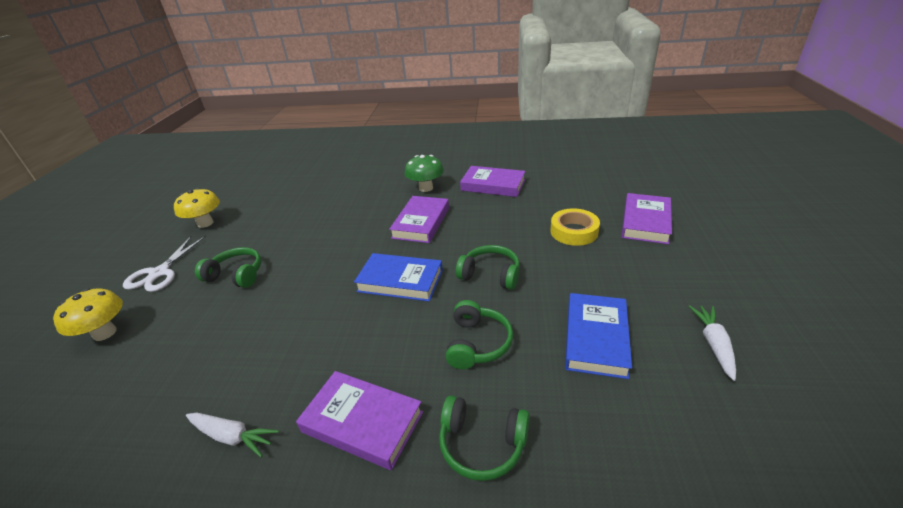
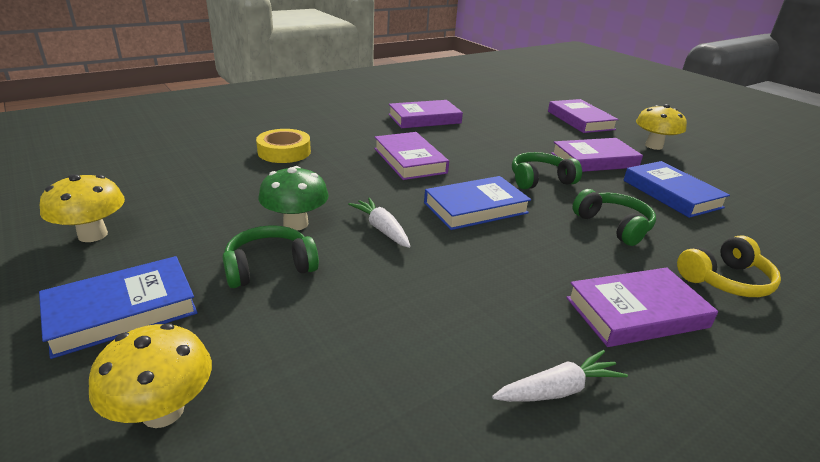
camera: 45 degrees left, 5 degrees down
white scissors [123,236,206,292] -> blue book [39,256,198,359]
green mushroom [404,155,444,192] -> green mushroom moved to [258,166,329,231]
green headphones [439,395,530,481] -> yellow headphones [677,235,781,297]
yellow tape [550,208,600,246] -> yellow tape moved to [256,129,311,163]
white carrot [688,306,736,381] -> white carrot moved to [348,198,411,248]
none -> purple book [551,138,643,172]
none -> yellow mushroom [636,104,687,150]

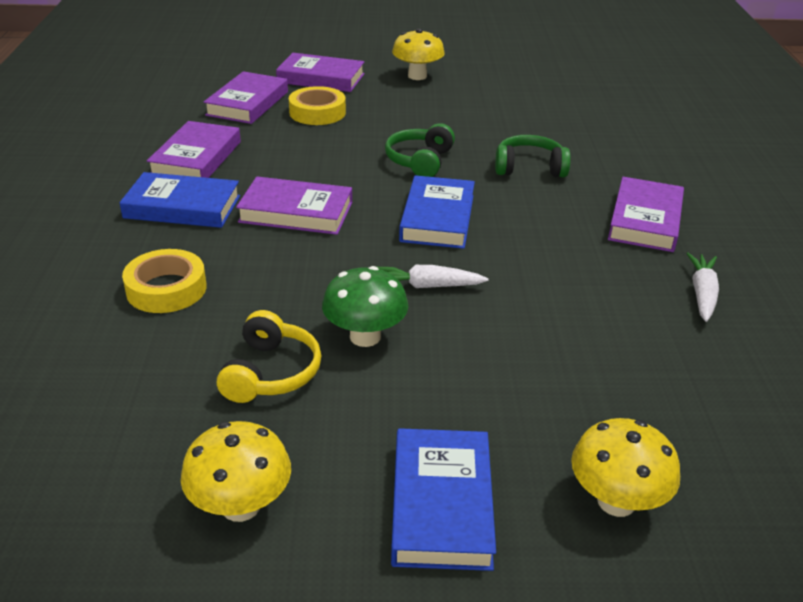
camera: 55 degrees left, 5 degrees up
green headphones [223,225,319,288] -> none
purple book [551,138,643,172] -> purple book moved to [204,71,288,124]
blue book [623,161,730,218] -> blue book moved to [120,172,240,228]
yellow headphones [677,235,781,297] -> yellow headphones moved to [217,310,321,403]
none -> yellow tape [289,86,346,125]

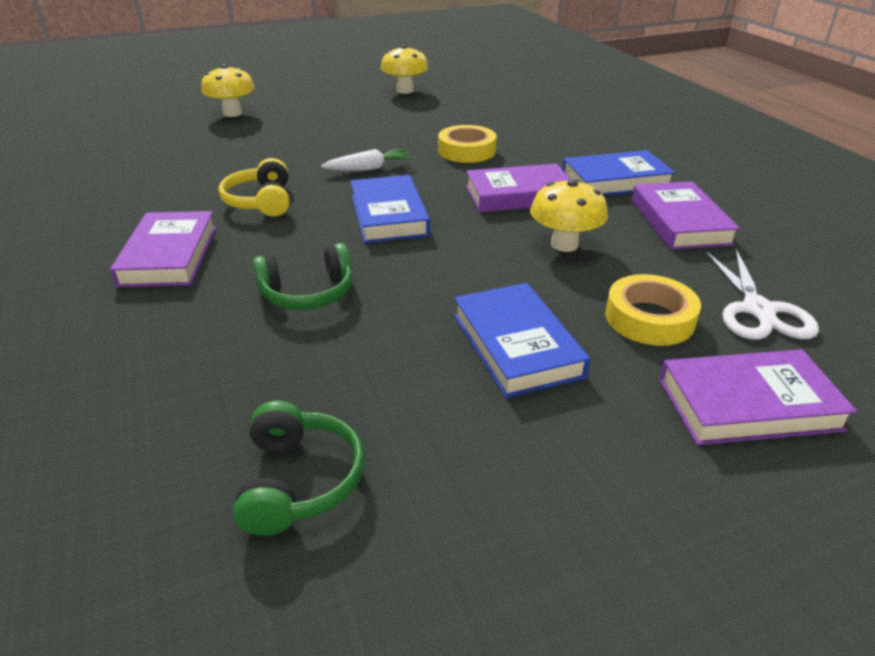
camera: 160 degrees right, 0 degrees up
yellow tape [122,249,206,313] -> yellow tape moved to [438,125,497,163]
purple book [204,71,288,124] -> white scissors [704,249,819,340]
yellow headphones [217,310,321,403] -> yellow headphones moved to [218,158,290,217]
green mushroom [322,266,408,347] -> none
green headphones [385,123,455,177] -> green headphones moved to [233,400,365,536]
blue book [391,428,496,571] -> blue book moved to [454,283,590,398]
yellow mushroom [392,29,445,80] -> yellow mushroom moved to [530,179,608,252]
white carrot [686,252,719,322] -> none

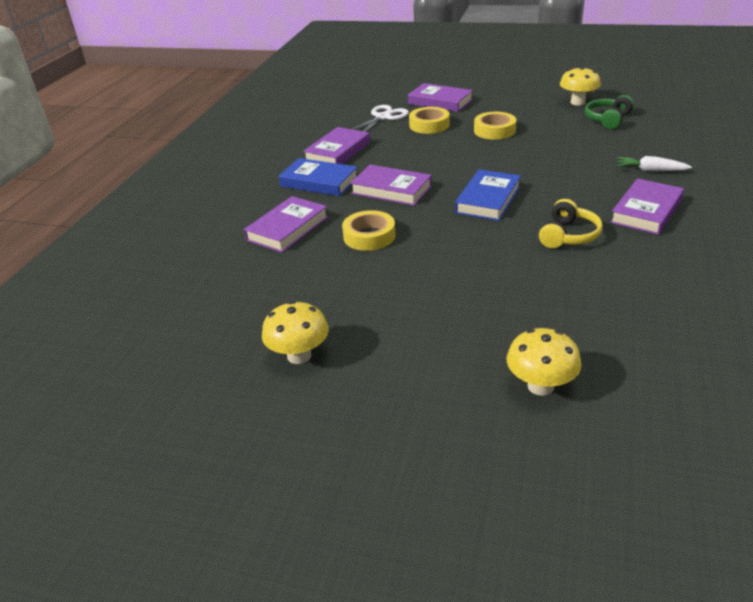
camera: 140 degrees left, 0 degrees up
green headphones [253,243,353,310] -> none
white carrot [321,149,412,171] -> white carrot moved to [617,156,692,171]
blue book [454,283,590,398] -> yellow tape [474,112,516,140]
yellow mushroom [530,179,608,252] -> yellow mushroom moved to [560,66,601,105]
none -> purple book [244,196,328,253]

